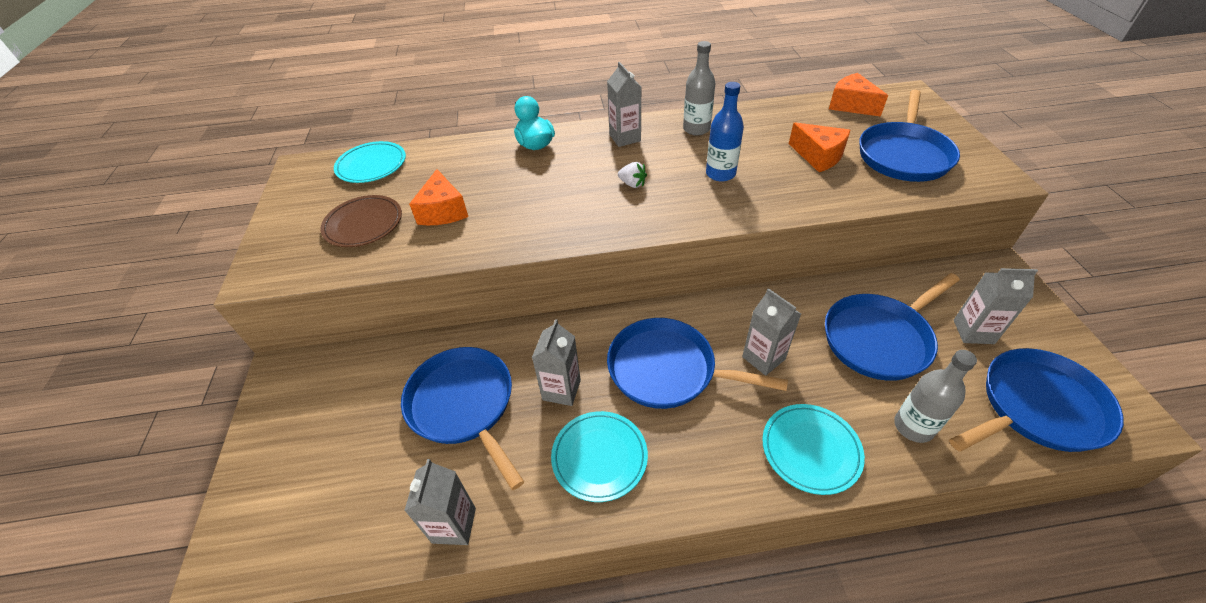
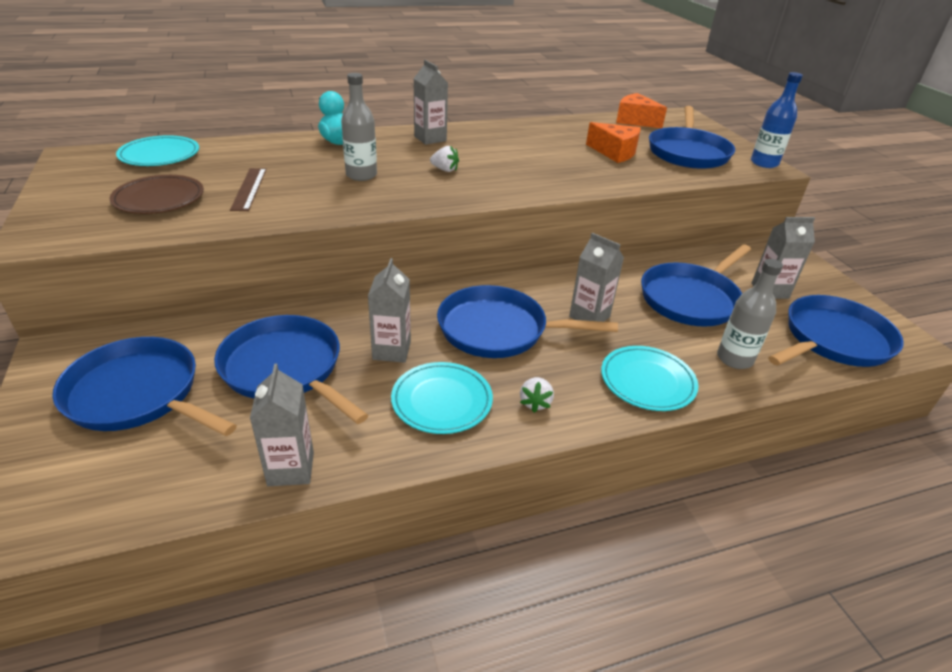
camera: 15 degrees left, 10 degrees down
orange cheese [409,169,468,225] -> brown ruler [230,168,266,211]
grey bottle [683,41,715,135] -> grey bottle moved to [341,73,377,181]
blue bottle [706,82,744,182] -> blue bottle moved to [751,72,803,168]
none -> blue pan [52,337,237,436]
none -> white strawberry [520,377,554,413]

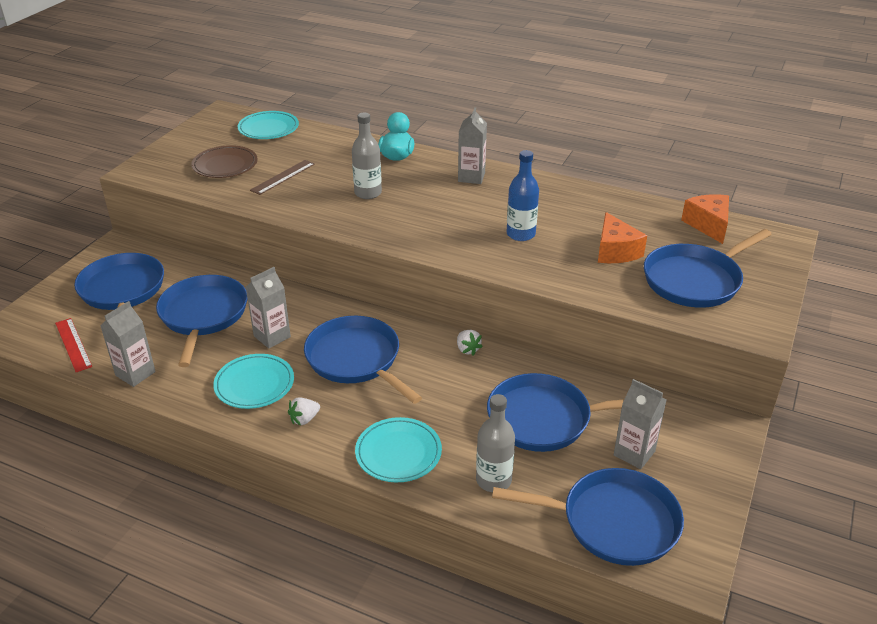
camera: 45 degrees right, 0 degrees up
white strawberry [430,146,459,172] -> white strawberry moved to [457,330,483,356]
grey carton [569,233,624,322] -> none
blue bottle [751,72,803,168] -> blue bottle moved to [506,150,539,241]
none -> red ruler [55,318,92,372]

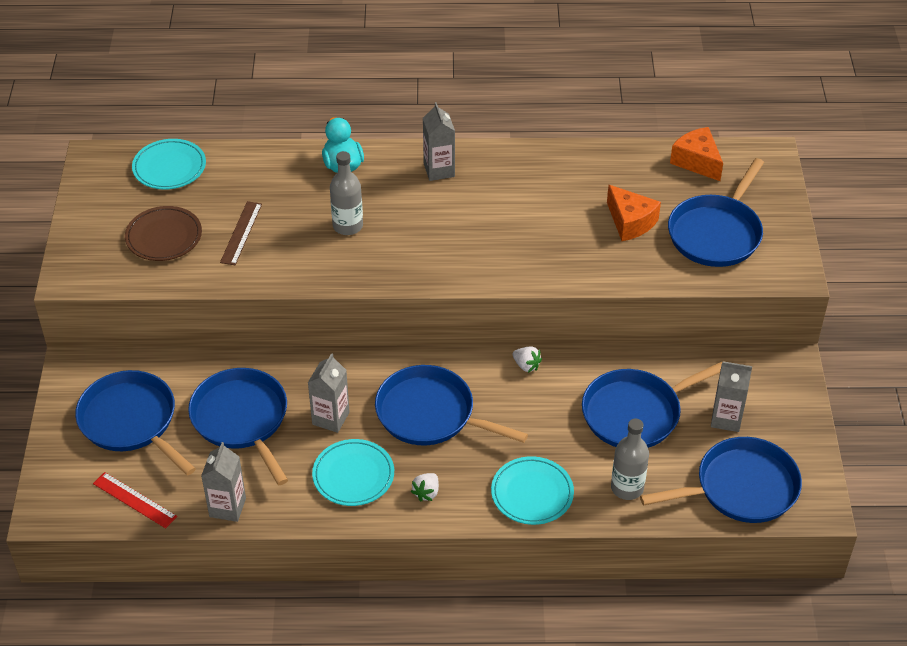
camera: 25 degrees left, 10 degrees up
blue bottle [506,150,539,241] -> none

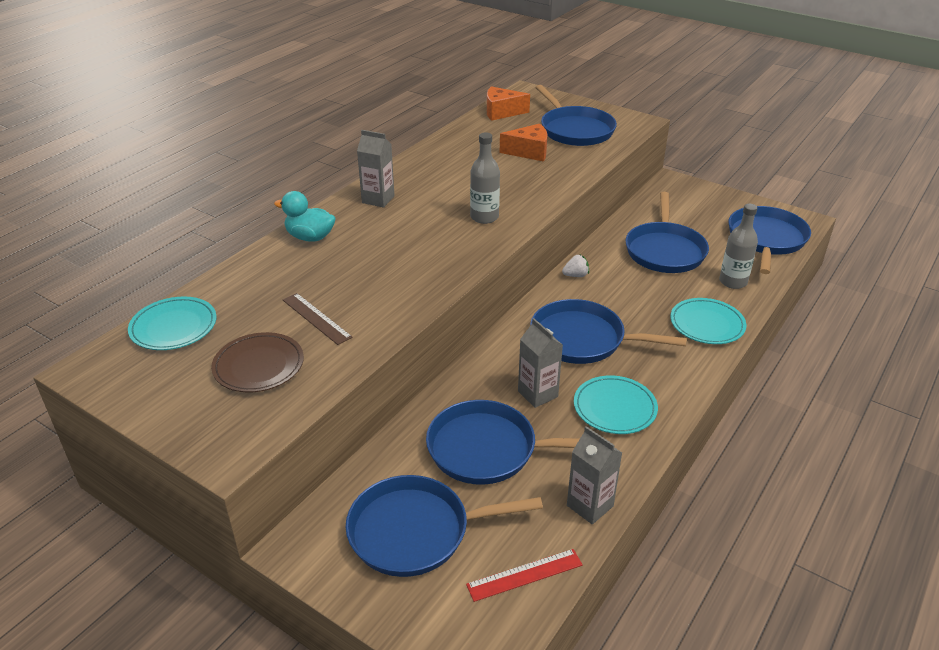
camera: 55 degrees left, 10 degrees down
grey bottle [330,151,363,235] -> grey bottle moved to [470,132,500,224]
blue pan [375,365,528,445] -> blue pan turned 45 degrees clockwise [530,299,687,364]
white strawberry [411,473,439,501] -> none
grey carton [711,361,752,432] -> none

